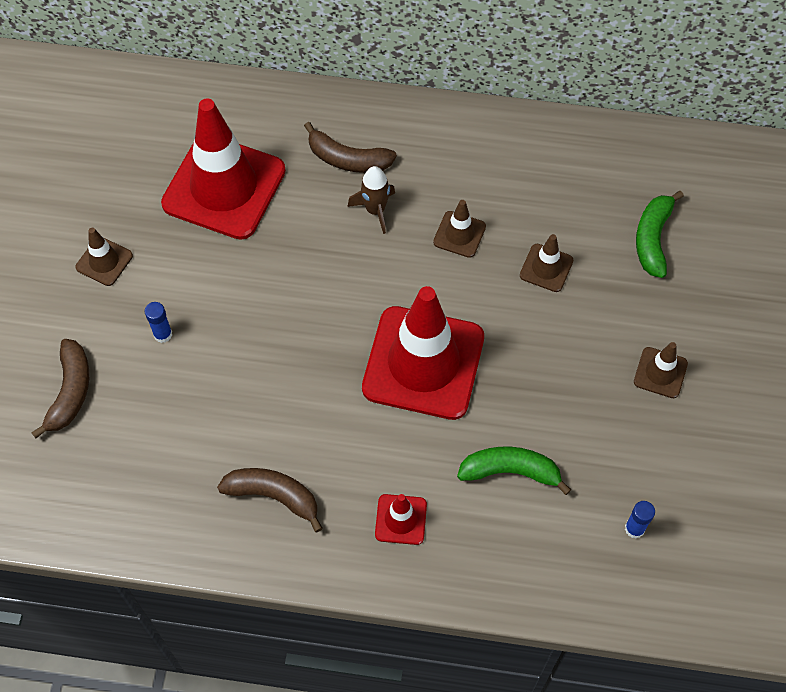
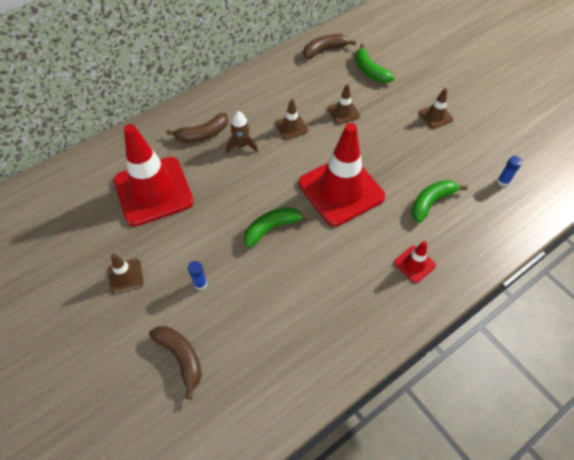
camera: 45 degrees left, 5 degrees down
brown banana [217,468,323,532] -> brown banana moved to [303,34,356,59]
none -> green banana [244,207,310,248]

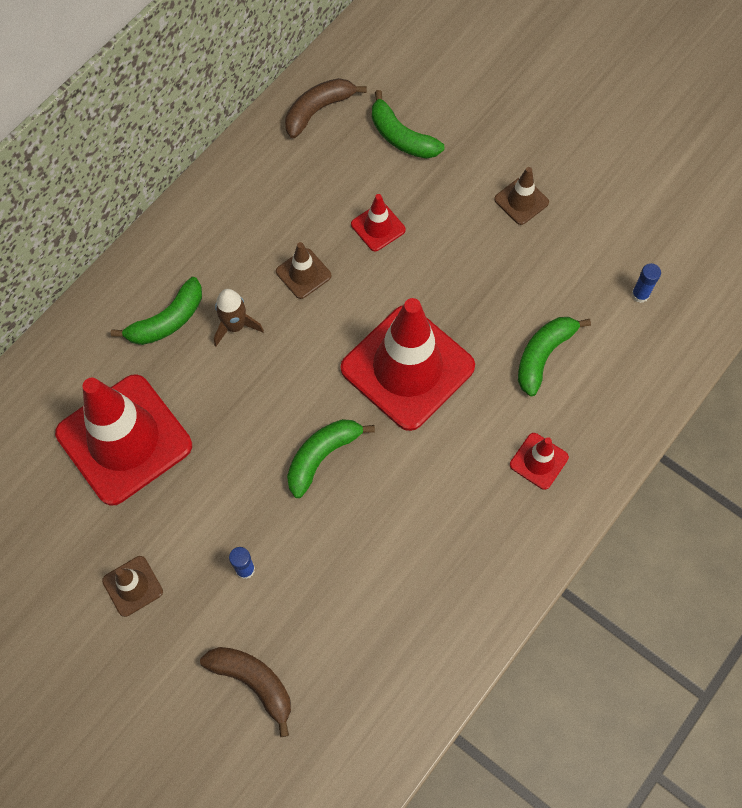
camera: 15 degrees left, 10 degrees up
brown banana [166,113,228,143] -> green banana [111,277,202,345]
brown traffic cone [328,84,360,125] -> red traffic cone [351,194,406,251]

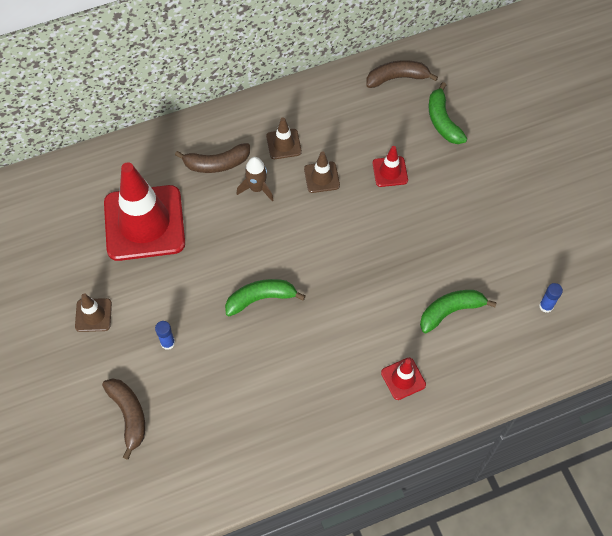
camera: 30 degrees right, 5 degrees down
green banana [111,277,202,345] -> brown banana [175,143,250,173]
red traffic cone [341,298,475,431] -> none
brown traffic cone [494,167,549,225] -> brown traffic cone moved to [266,117,302,159]

